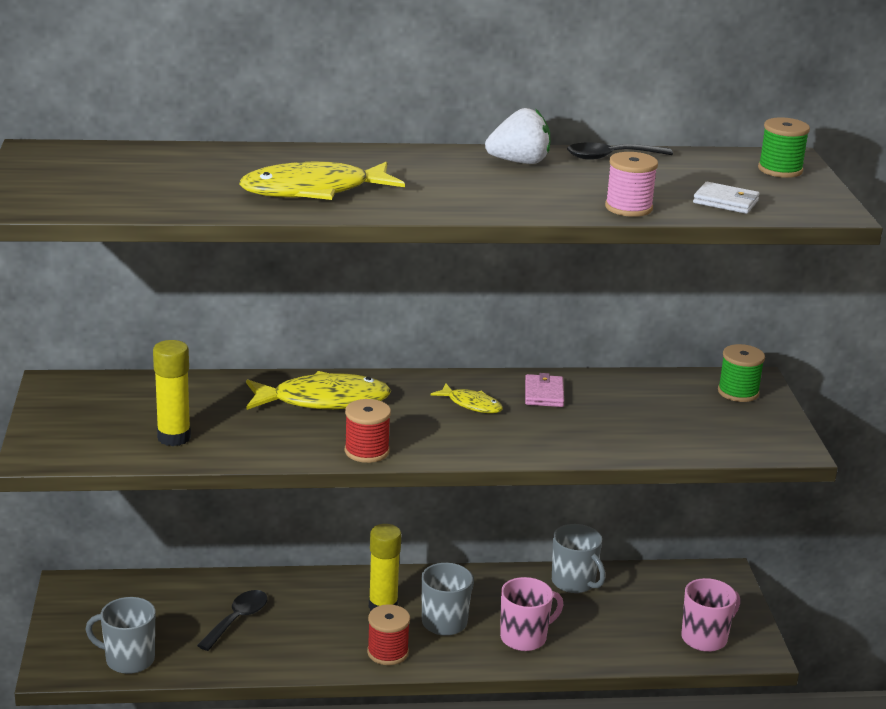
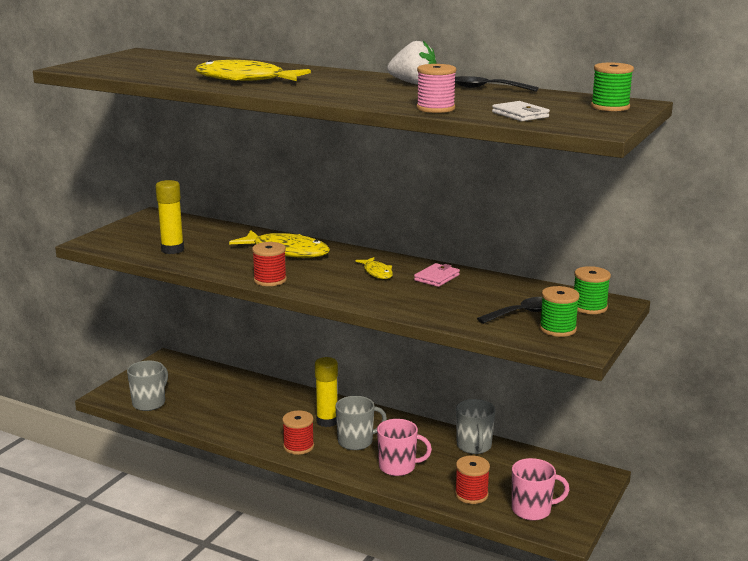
camera: 35 degrees right, 5 degrees down
grey mug [85,597,155,674] -> grey mug turned 75 degrees clockwise [127,361,168,411]
black spoon [197,590,268,651] -> black spoon moved to [477,297,542,324]
none -> red spool [455,455,490,504]
none -> green spool [539,286,579,337]

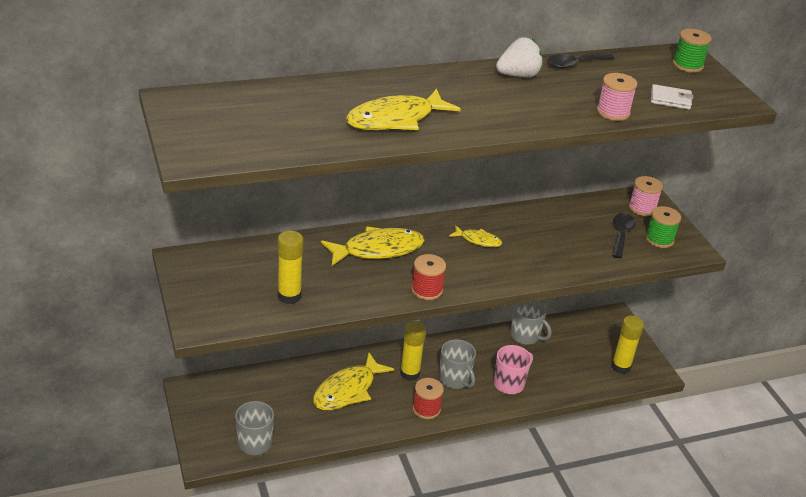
camera: 50 degrees left, 15 degrees up
grey mug [335,396,387,450] -> grey mug turned 120 degrees clockwise [439,339,476,389]
pink wallet [414,263,460,287] -> none
red spool [455,455,490,504] -> none
pink mug [512,458,570,521] -> yellow glue stick [611,316,644,374]
green spool [574,266,611,314] -> pink spool [629,176,663,216]
none -> yellow fish [313,353,394,410]

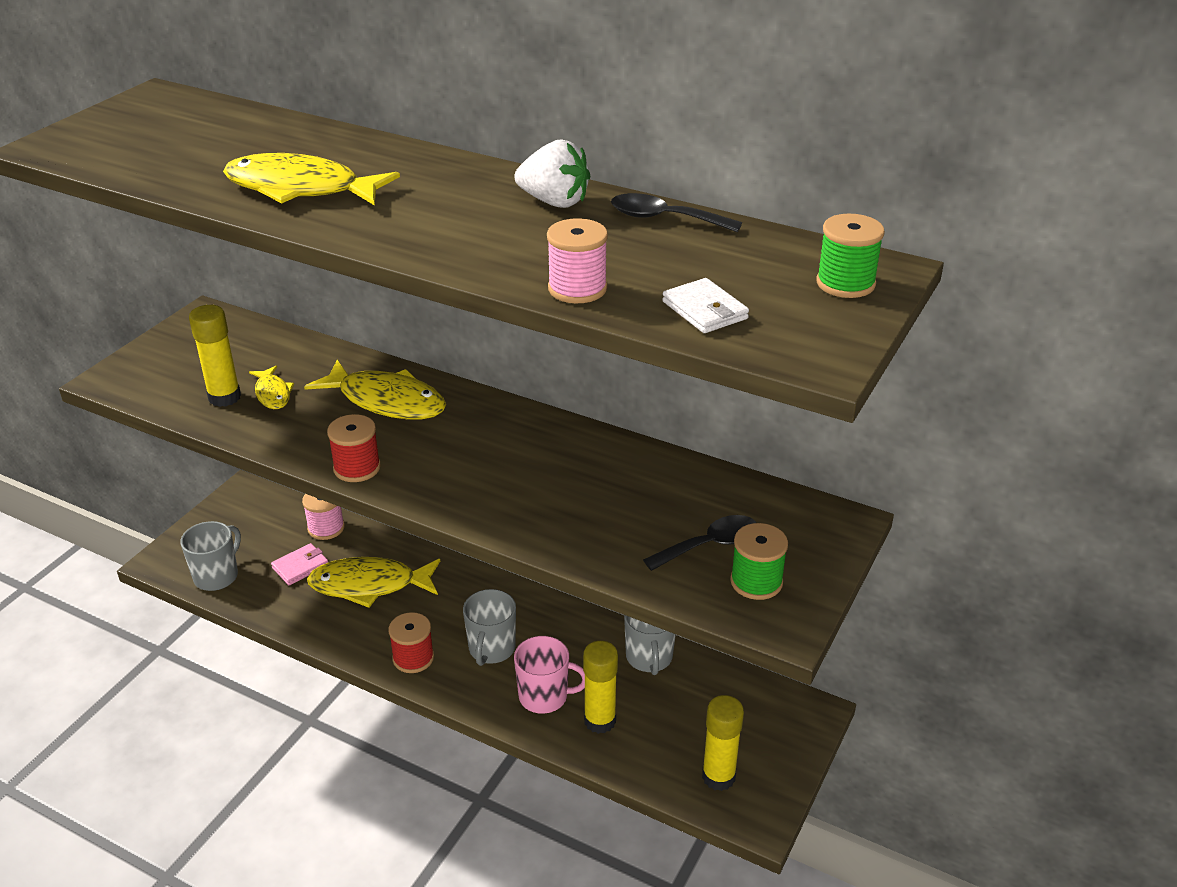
camera: 50 degrees right, 0 degrees up
yellow glue stick [400,321,426,381] -> yellow glue stick moved to [583,641,618,734]
yellow fish [449,225,502,247] -> yellow fish moved to [249,365,294,409]
pink spool [629,176,663,216] -> pink spool moved to [302,494,345,540]
none -> pink wallet [271,543,328,585]

